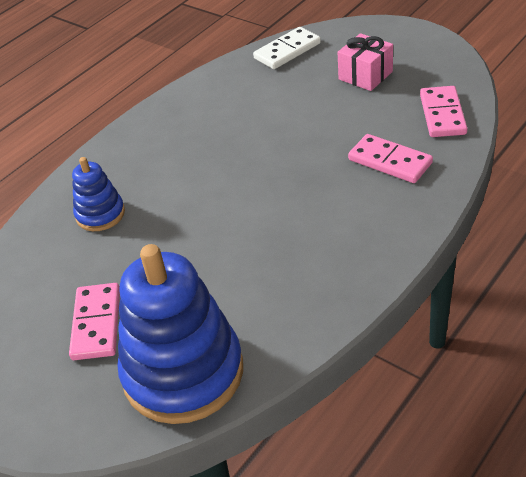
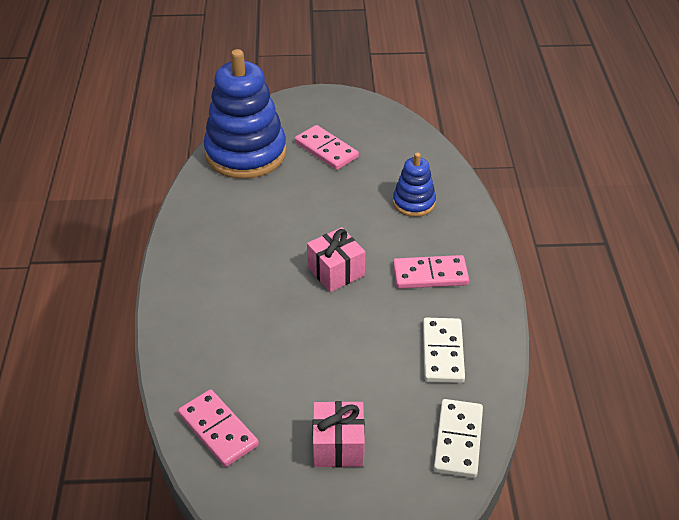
camera: 135 degrees right, 0 degrees up
pink domino [348,134,433,183] -> pink domino moved to [393,255,469,289]
none -> pink gift [307,227,365,292]
none -> white domino [423,318,465,383]

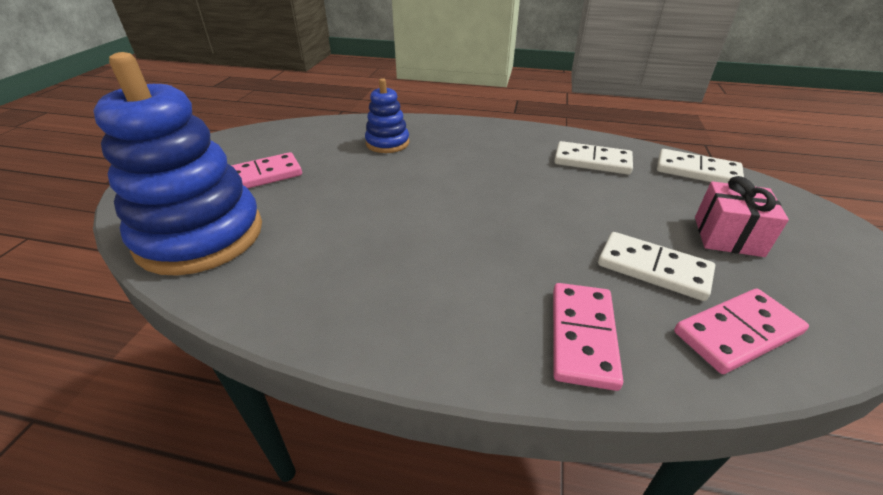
camera: 75 degrees left, 5 degrees down
pink gift [307,227,365,292] -> none
pink domino [393,255,469,289] -> pink domino moved to [553,283,623,391]
none -> white domino [598,232,715,301]

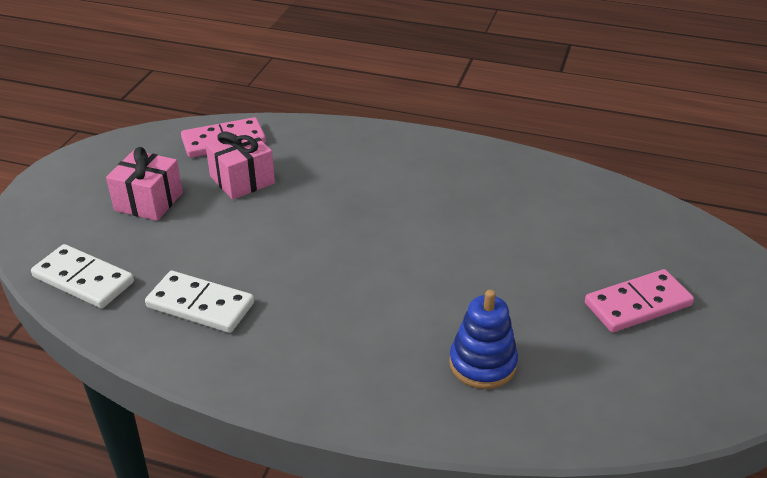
camera: 175 degrees left, 0 degrees up
blue stacking toy [93,52,262,276] -> none
pink domino [553,283,623,391] -> none
white domino [598,232,715,301] -> pink gift [205,129,275,200]

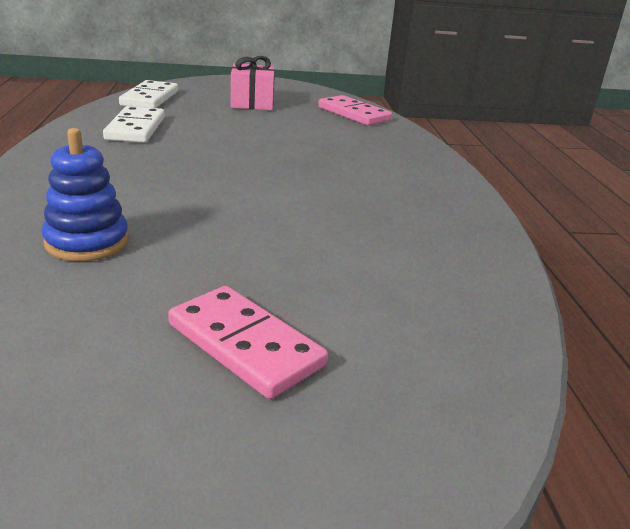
camera: 65 degrees right, 10 degrees down
pink gift [205,129,275,200] -> none

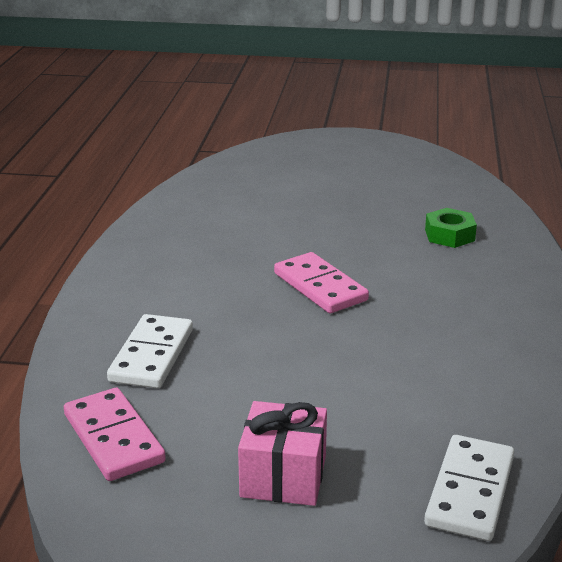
camera: 165 degrees left, 0 degrees up
blue stacking toy [42,128,129,261] -> green nut [425,208,477,248]
white domino [103,106,165,143] -> white domino moved to [107,314,193,388]
pink domino [168,286,328,399] -> pink domino moved to [274,252,369,313]

